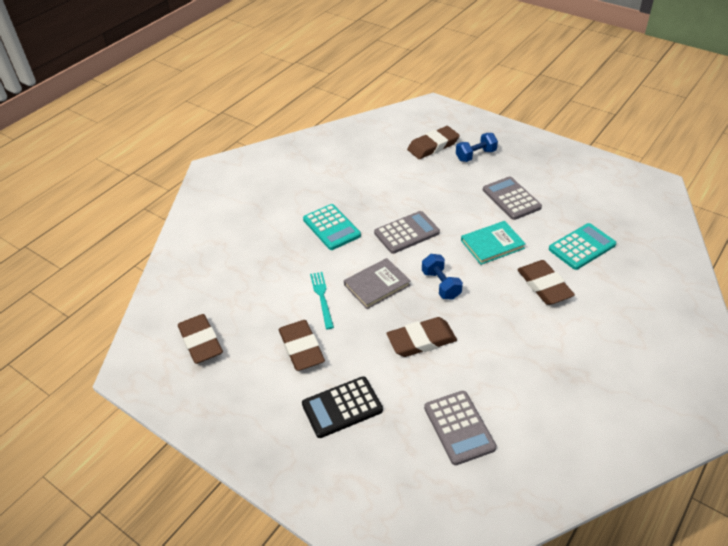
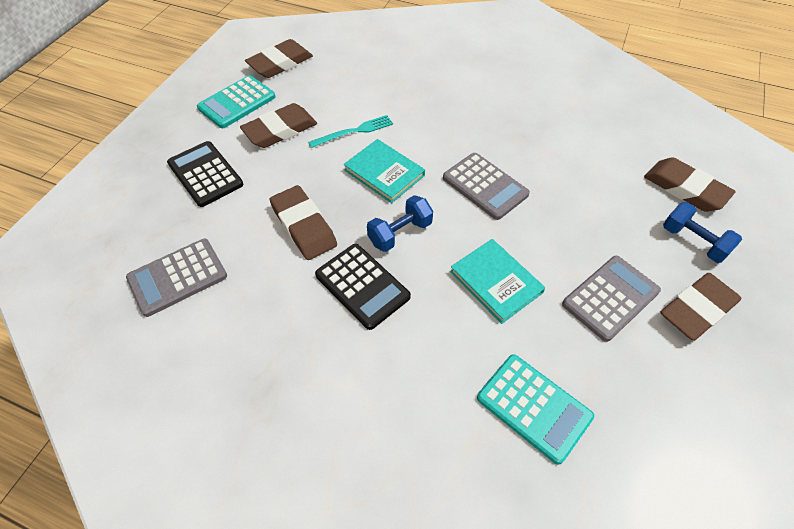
camera: 75 degrees right, 10 degrees up
turquoise calculator [303,204,361,250] -> turquoise calculator moved to [197,75,275,128]
grey book [344,258,411,309] -> turquoise book [344,139,425,203]
brown eraser [517,260,575,305] -> brown eraser moved to [660,273,742,341]
none -> black calculator [315,244,411,330]

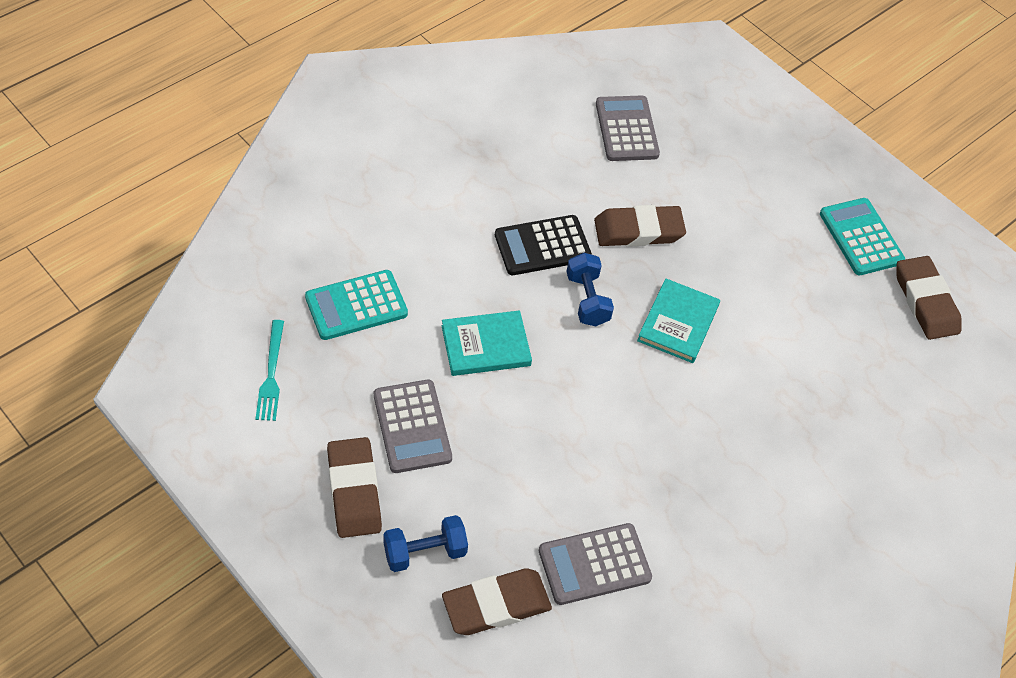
camera: 110 degrees right, 0 degrees up
black calculator [167,141,243,207] -> none
brown eraser [240,103,317,148] -> none
turquoise fork [308,115,393,148] -> turquoise fork moved to [256,320,284,421]
turquoise book [344,139,425,203] -> turquoise book turned 45 degrees counterclockwise [637,279,720,363]
grey calculator [443,153,530,220] -> grey calculator moved to [539,523,652,605]

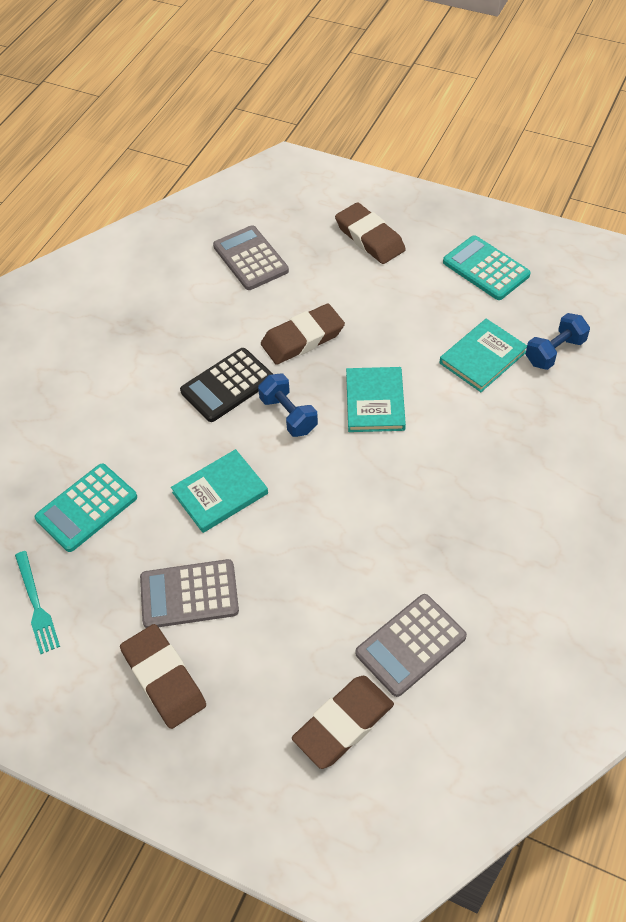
camera: 15 degrees left, 0 degrees up
grey calculator [374,380,452,473] -> grey calculator turned 120 degrees clockwise [140,559,239,628]
blue dumbbell [383,515,468,572] -> blue dumbbell moved to [525,313,590,370]
brown eraser [896,256,961,340] -> brown eraser moved to [335,202,406,264]
none -> turquoise book [440,319,527,392]

